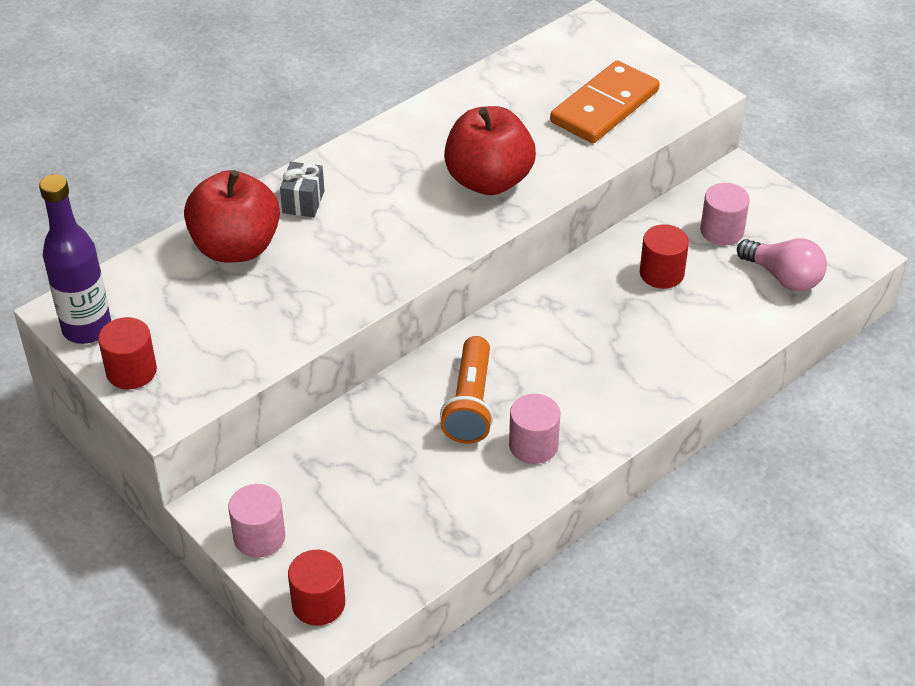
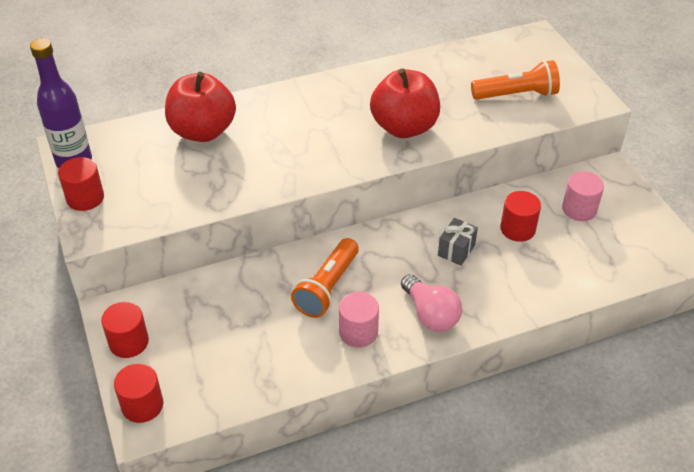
camera: 20 degrees right, 0 degrees up
pink cylinder [228,484,285,557] -> red cylinder [101,302,149,358]
grey gift [280,162,325,217] -> grey gift moved to [438,218,478,266]
orange domino [550,60,660,143] -> orange flashlight [471,60,560,100]
pink light bulb [737,238,827,291] -> pink light bulb moved to [401,274,462,332]

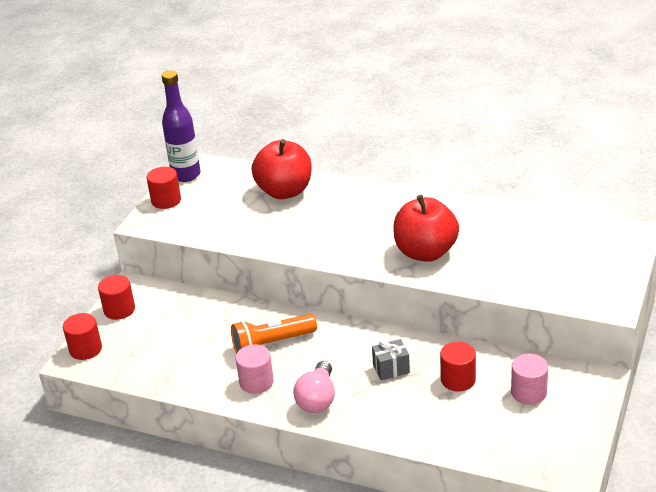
camera: 45 degrees right, 10 degrees down
orange flashlight [471,60,560,100] -> none

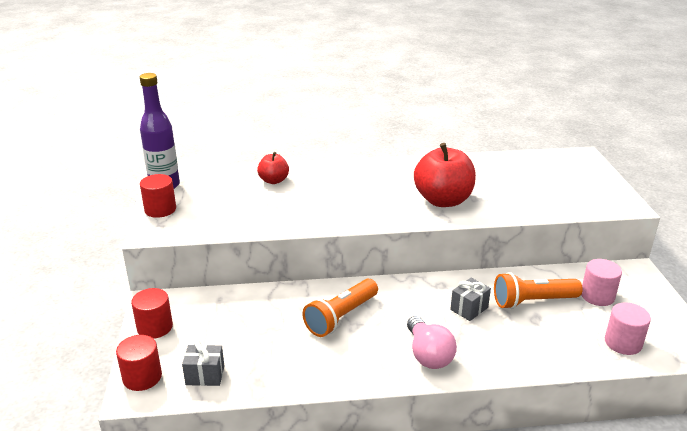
camera: 30 degrees left, 5 degrees down
pink cylinder [235,344,274,394] -> pink cylinder moved to [605,303,651,355]
red apple [252,139,312,199] -> red apple [257,152,289,184], size x0.54
red cylinder [440,341,476,391] -> orange flashlight [494,272,583,309]
none -> grey gift [182,341,224,386]

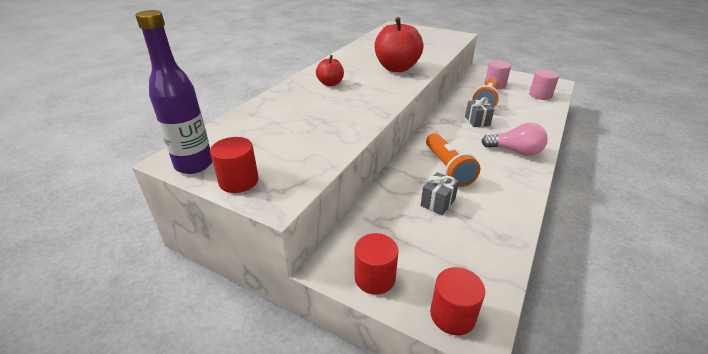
camera: 55 degrees left, 5 degrees up
grey gift [182,341,224,386] -> grey gift moved to [420,172,459,215]
red apple [257,152,289,184] -> red apple moved to [316,55,344,86]

